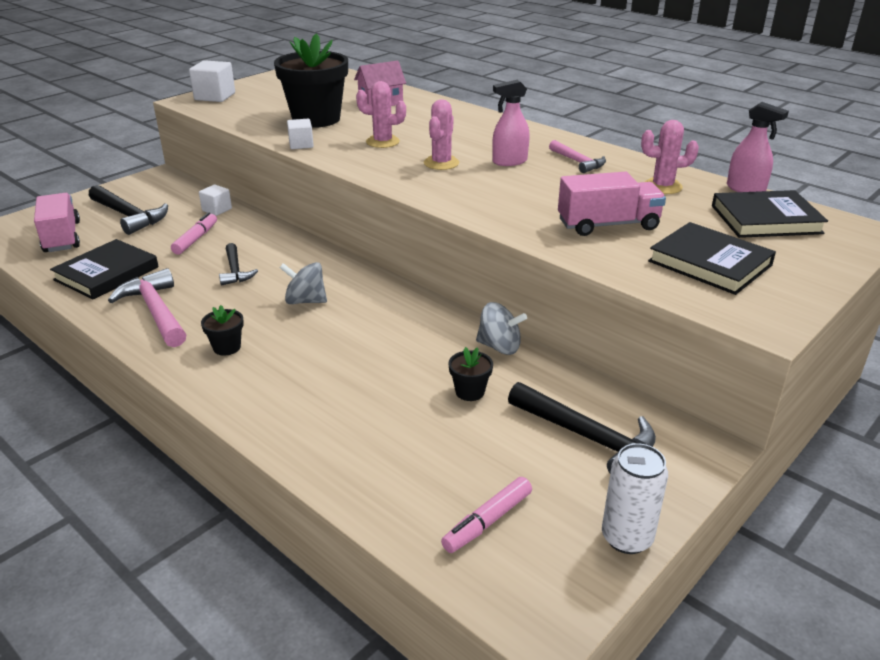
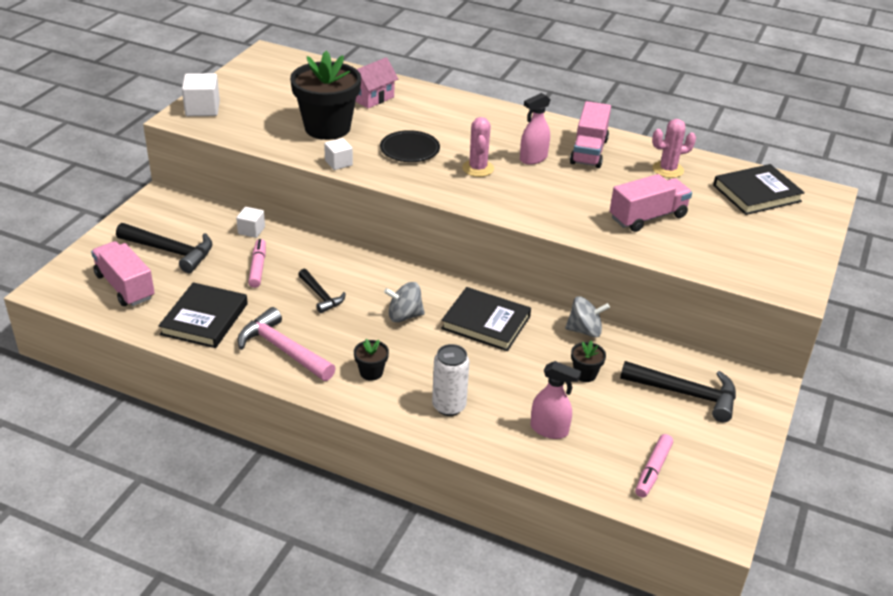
camera: 20 degrees left, 5 degrees up
pink cactus [356,81,406,148] -> black plate [380,130,440,162]
pink hammer [549,140,606,173] -> pink truck [570,101,611,168]
white can [602,443,668,554] -> white can moved to [432,344,470,416]
black book [648,222,776,295] -> black book moved to [441,287,531,351]
pink spray bottle [727,102,789,192] -> pink spray bottle moved to [530,361,581,439]

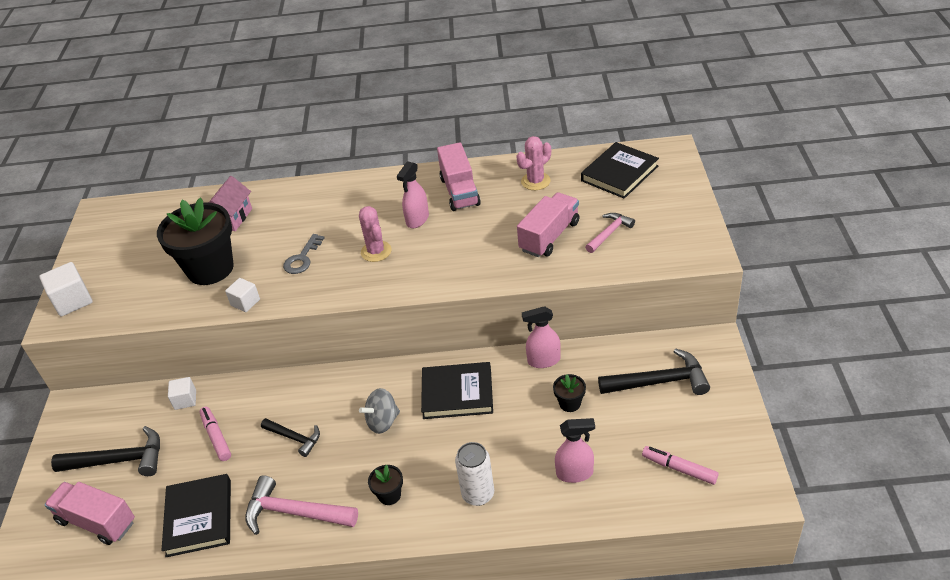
camera: 20 degrees left, 5 degrees up
black plate [380,130,440,162] -> grey key [283,234,324,274]
grey spinning top [565,296,610,338] -> pink spray bottle [522,306,561,368]
pink marker [635,434,673,498] -> pink marker turned 120 degrees clockwise [642,446,718,485]
none -> pink hammer [585,213,635,253]

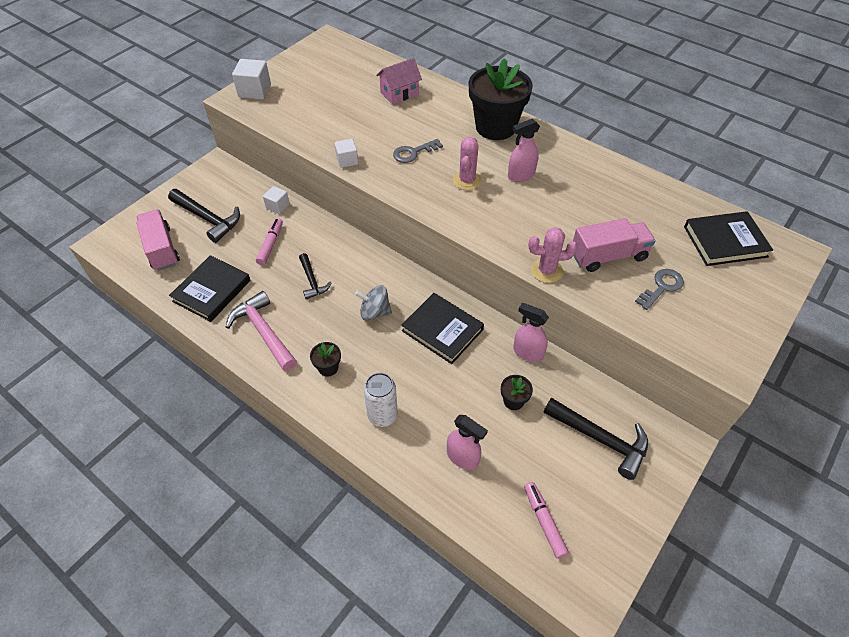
camera: 35 degrees right, 10 degrees up
black flower pot [157,197,234,285] -> black flower pot moved to [469,58,533,140]
pink truck [437,142,481,211] -> none
pink cactus [516,136,551,190] -> pink cactus moved to [528,227,577,283]
pink hammer [585,213,635,253] -> grey key [635,269,684,310]

